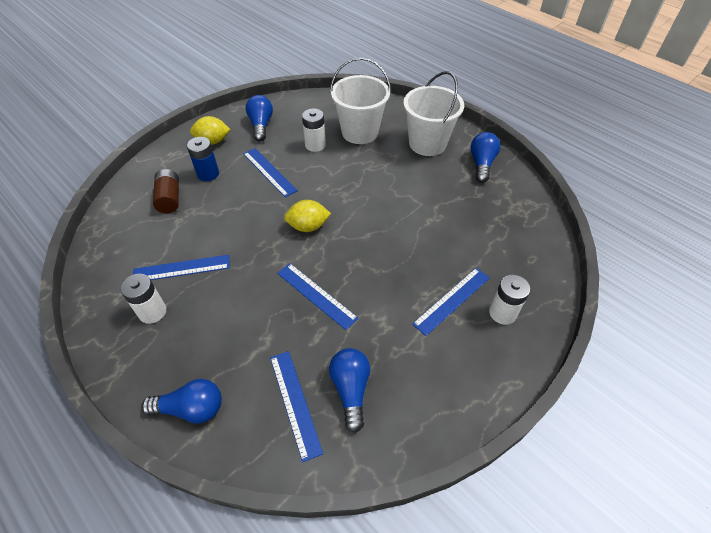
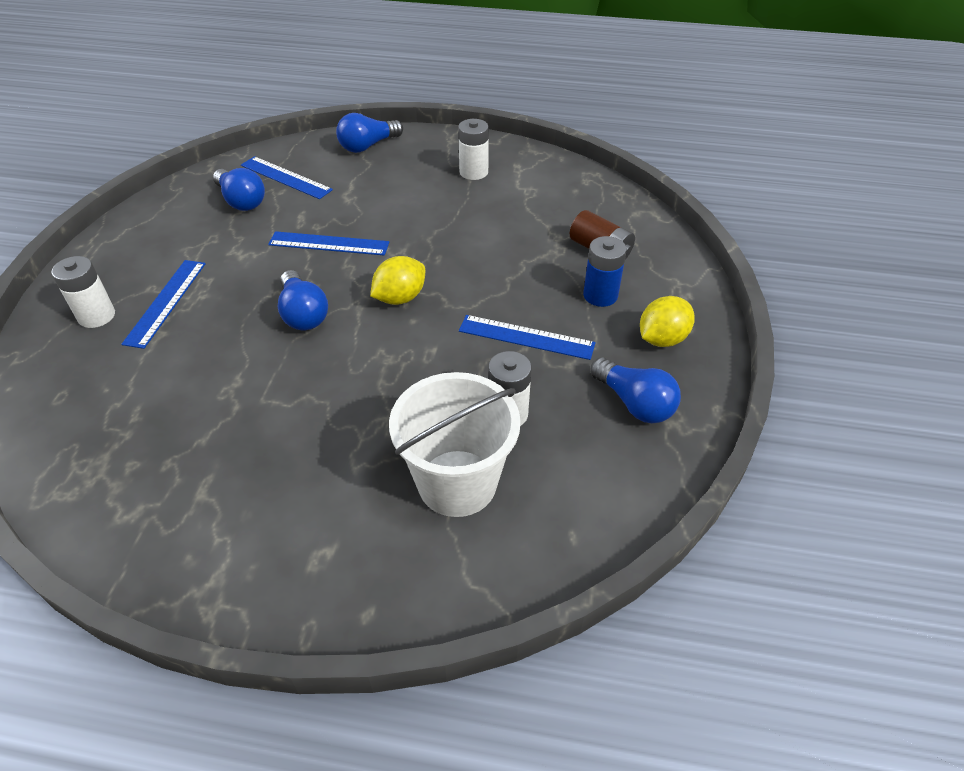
camera: 145 degrees right, 5 degrees down
blue ruler [133,255,230,280] -> none
white bucket [403,71,464,156] -> none
blue light bulb [470,132,500,183] -> blue light bulb moved to [278,270,328,330]

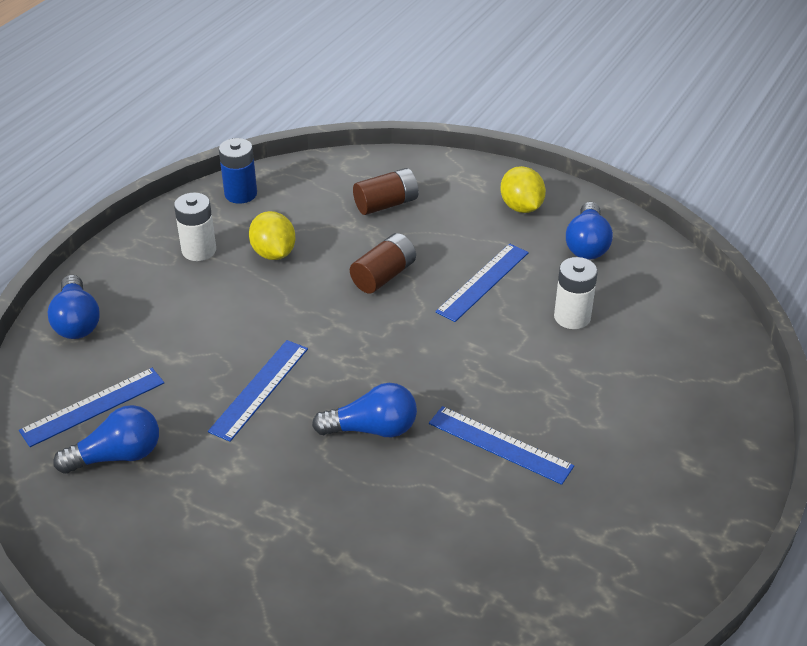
camera: 70 degrees left, 5 degrees down
white battery [51,256,115,328] -> none
blue ruler [121,260,206,349] -> blue ruler moved to [429,406,574,485]
yellow lemon [370,256,425,305] -> yellow lemon moved to [249,211,295,260]
white bucket [389,372,521,517] -> none
blue battery [583,236,627,307] -> blue battery moved to [219,138,257,204]
blue light bulb [590,357,681,423] -> blue light bulb turned 120 degrees clockwise [566,202,613,259]
none -> brown battery [350,233,416,293]

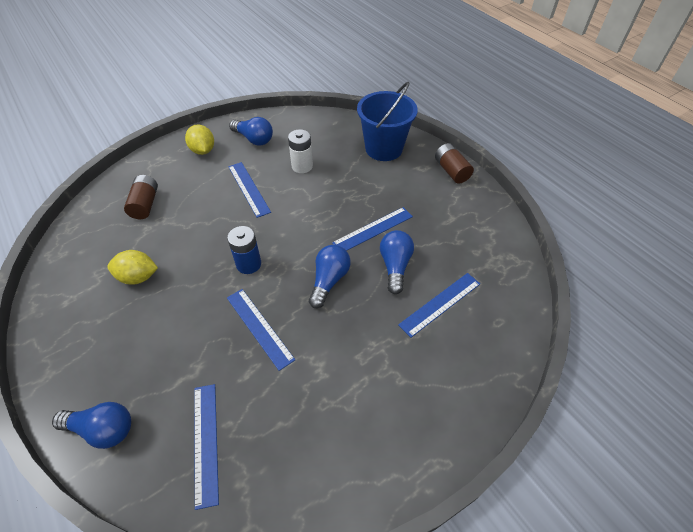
camera: 65 degrees left, 10 degrees up
blue light bulb [53,405,159,474] -> blue light bulb moved to [380,230,414,294]
white battery [174,192,216,261] -> none
blue battery [219,138,257,204] -> blue battery moved to [227,226,261,274]
brown battery [350,233,416,293] -> brown battery moved to [435,143,474,184]
yellow lemon [500,166,546,213] -> yellow lemon turned 60 degrees clockwise [185,124,214,155]
none -> blue bucket [357,82,418,161]
none -> blue ruler [398,273,480,338]

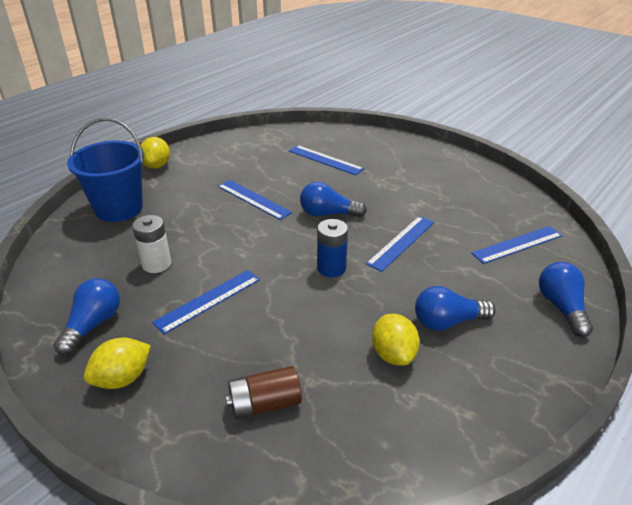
camera: 105 degrees left, 15 degrees down
blue light bulb [380,230,414,294] -> blue light bulb moved to [415,286,496,331]
brown battery [435,143,474,184] -> yellow lemon [141,137,170,169]

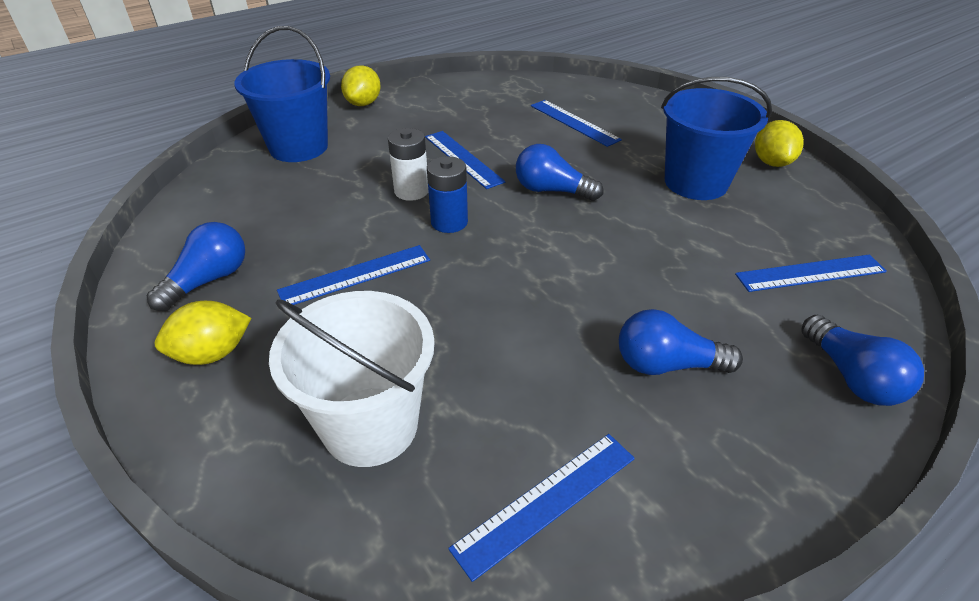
camera: 15 degrees right, 5 degrees up
white battery [132,215,171,273] -> white battery moved to [388,128,429,201]
brown battery [225,366,302,419] -> white bucket [269,291,435,467]
blue battery [317,219,348,277] -> blue battery moved to [427,156,468,233]
blue ruler [366,216,434,272] -> blue ruler moved to [448,434,635,582]
yellow lemon [372,314,420,366] -> yellow lemon moved to [755,120,804,167]
blue light bulb [539,262,593,337] -> blue light bulb turned 150 degrees clockwise [802,315,924,406]
none -> blue bucket [661,77,772,200]

